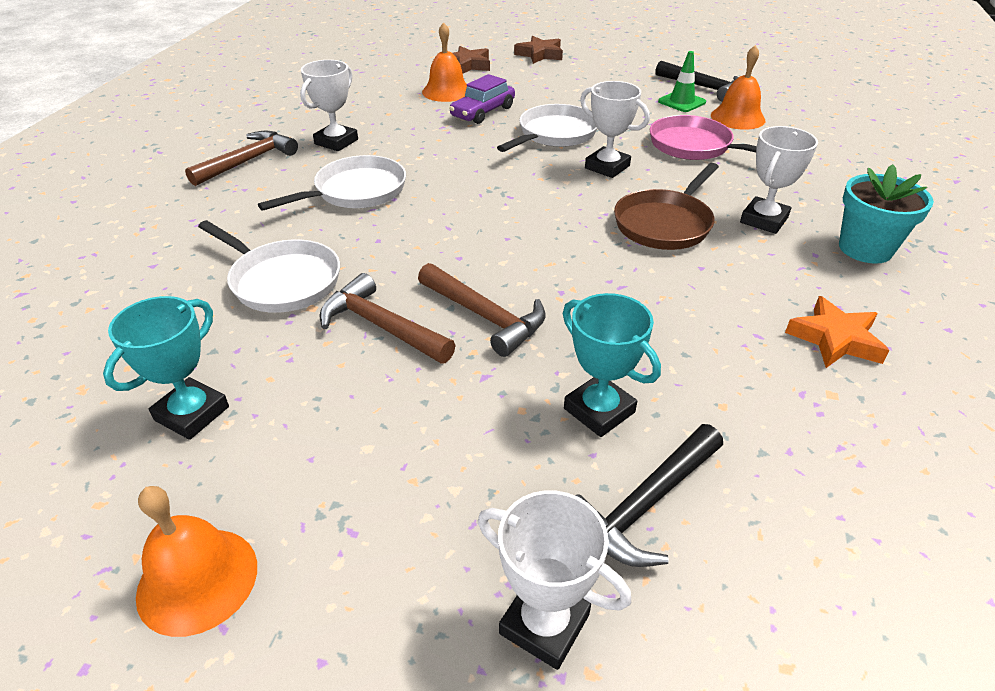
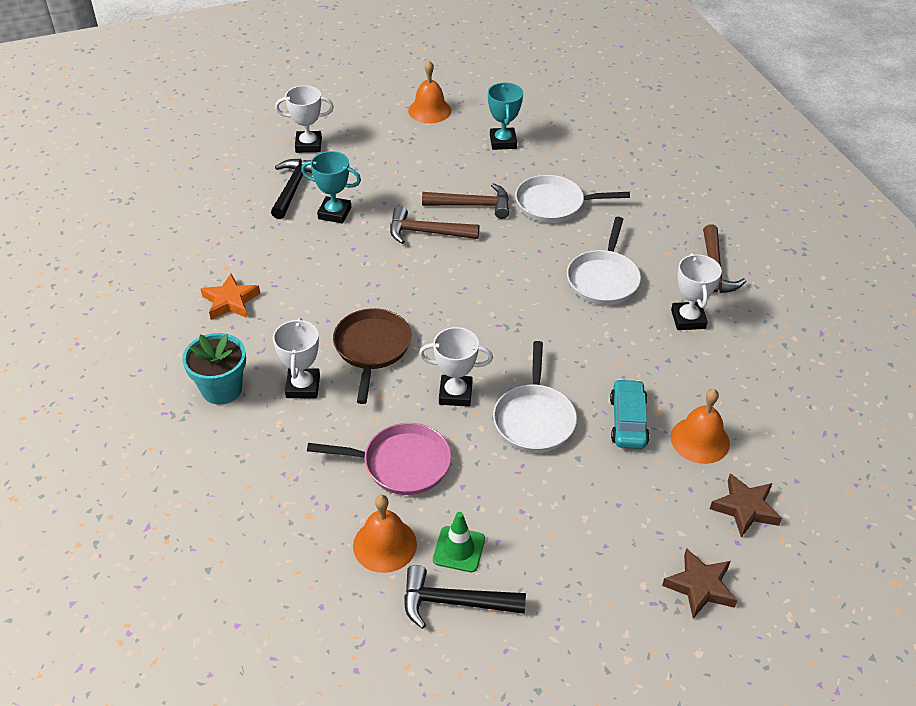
camera: 145 degrees right, 5 degrees up
purple car [449,74,515,124] -> turquoise car [610,379,650,449]

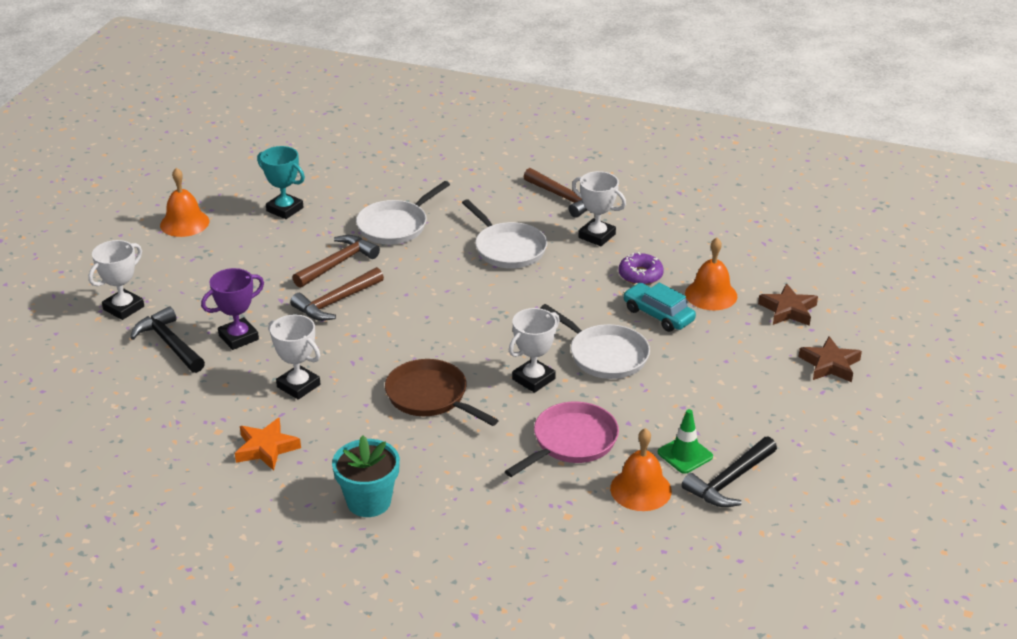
camera: 50 degrees left, 10 degrees down
white trophy [273,318,320,398] -> white trophy moved to [268,314,320,400]
turquoise trophy [301,151,361,223] -> purple trophy [201,268,264,350]
none -> purple donut [618,252,664,285]

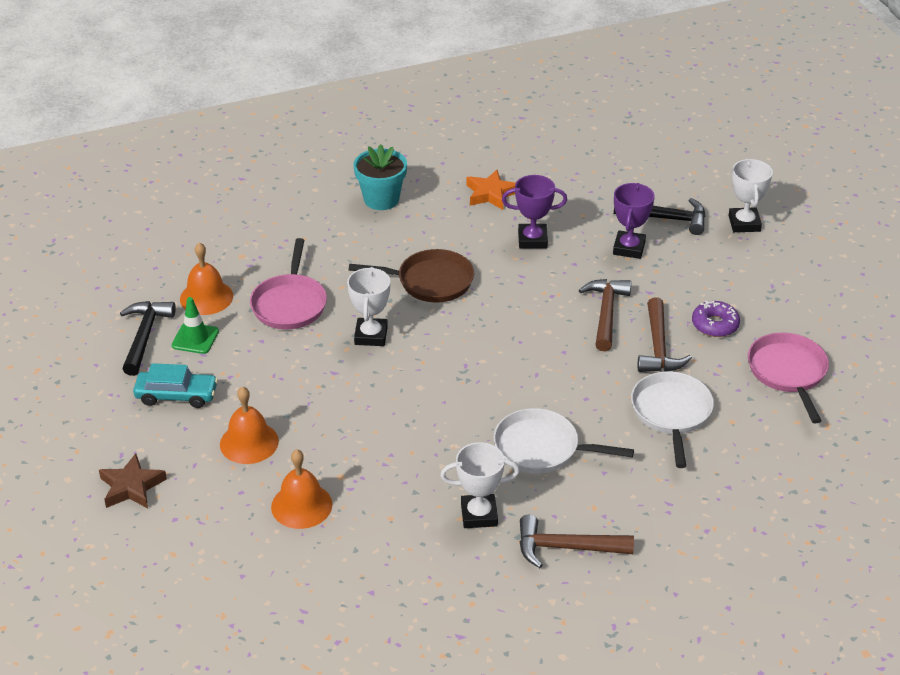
camera: 140 degrees right, 5 degrees up
orange bell [160,168,209,237] -> orange bell moved to [220,386,279,464]
turquoise trophy [257,146,305,219] -> pink pan [748,333,829,424]
white trophy [268,314,320,400] -> purple trophy [502,175,567,249]
white pan [540,304,650,379] -> none
purple donut [618,252,664,285] -> purple donut moved to [692,301,740,337]
turquoise car [623,282,696,332] -> turquoise car moved to [133,363,218,408]
brown star [758,283,818,326] -> none

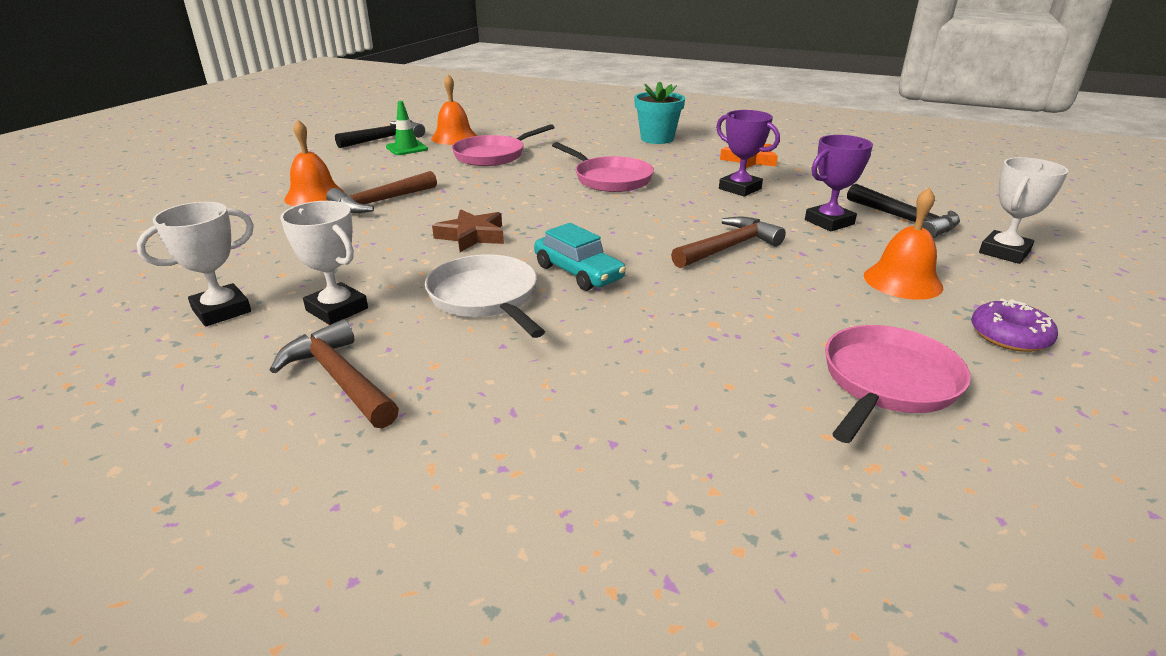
camera: 45 degrees right, 10 degrees down
brown star [99,453,167,508] -> brown star moved to [432,209,504,252]
turquoise car [133,363,218,408] -> turquoise car moved to [534,223,626,291]
orange bell [271,449,332,529] -> orange bell moved to [864,187,943,300]
white trophy [347,267,390,346] -> white trophy moved to [137,202,254,327]
brown pan [349,249,474,302] -> pink pan [552,142,654,192]
white pan [631,371,714,468] -> none
brown hammer [638,297,692,372] -> brown hammer moved to [326,171,437,214]
purple donut [692,301,740,337] -> purple donut moved to [971,298,1058,352]

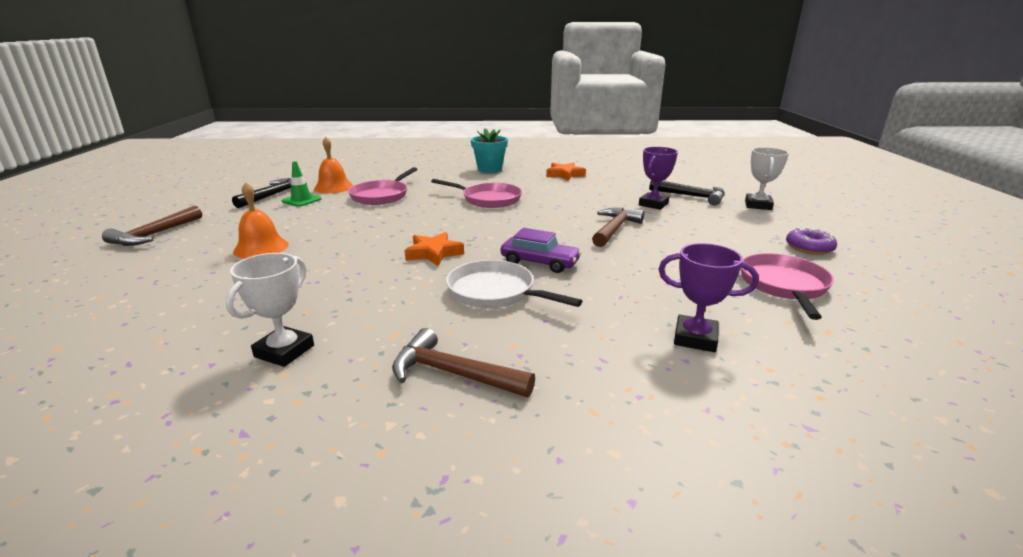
camera: 25 degrees left, 5 degrees down
white trophy [280,201,368,325] -> none
brown hammer [326,171,437,214] -> brown hammer moved to [102,206,202,246]
brown star [432,209,504,252] -> orange star [404,232,464,266]
turquoise car [534,223,626,291] -> purple car [501,228,582,273]
purple trophy [716,110,780,196] -> purple trophy moved to [658,243,759,352]
orange bell [864,187,943,300] -> none

